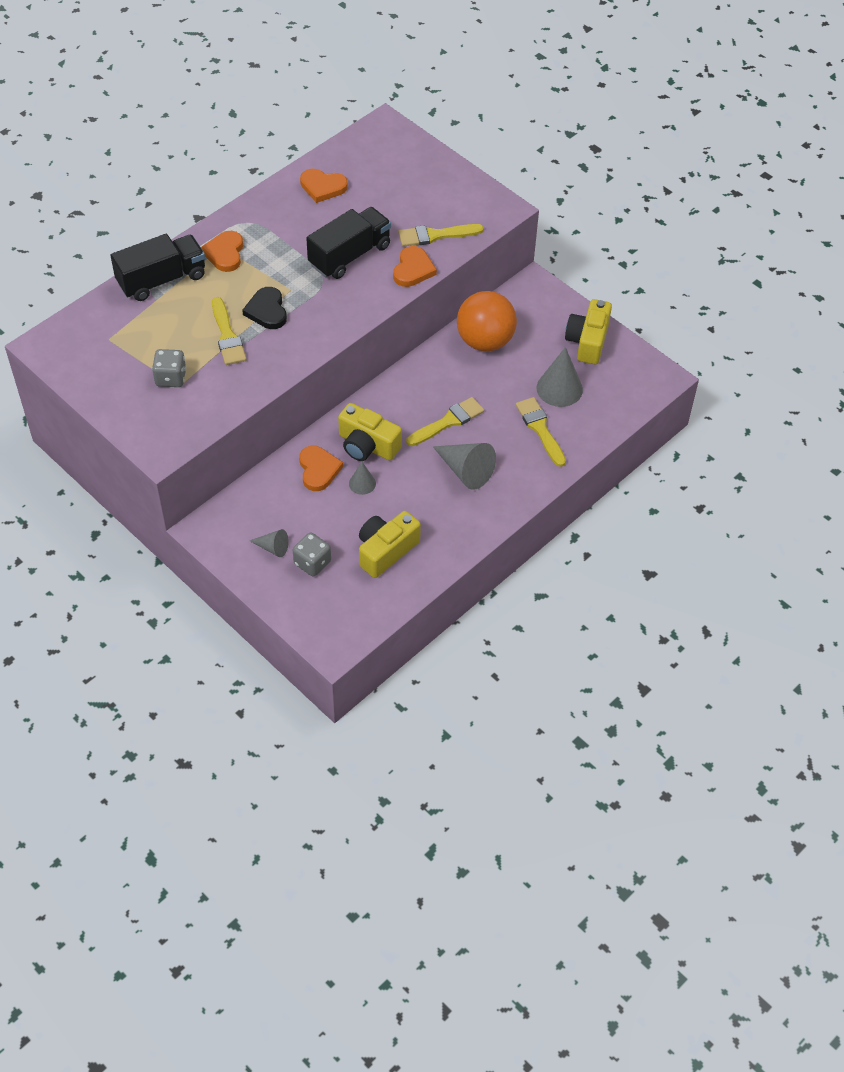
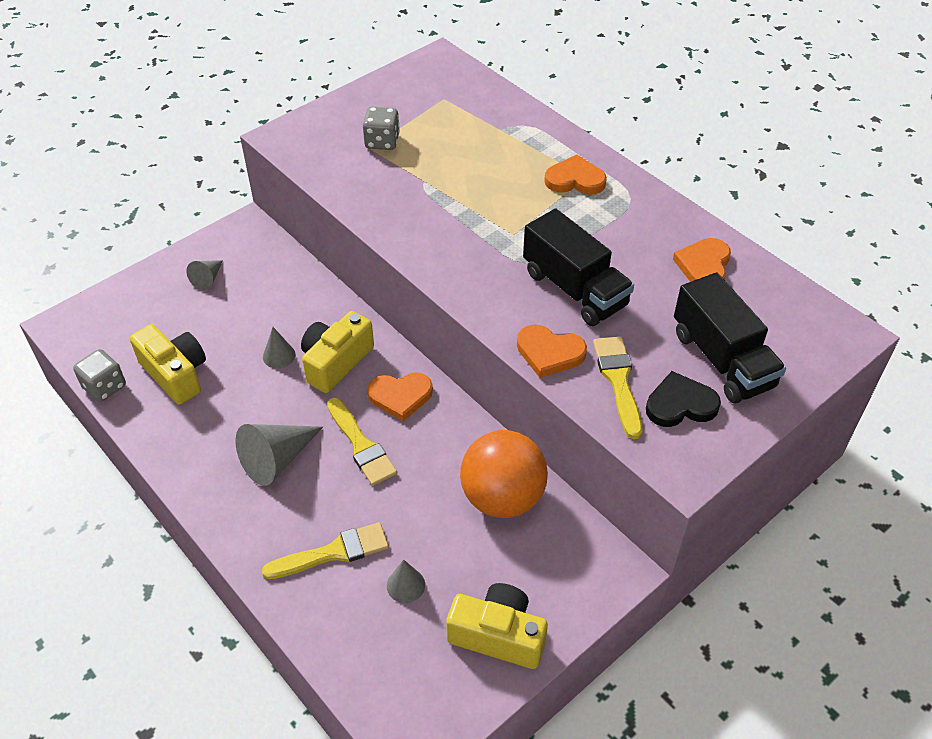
camera: 95 degrees right, 5 degrees down
black truck [110,234,205,301] -> black truck moved to [674,272,786,403]
yellow brush [212,297,247,365] -> none
black heart [242,287,287,329] -> black heart moved to [646,371,721,427]
grey dice [293,532,331,577] -> grey dice moved to [73,349,126,402]
orange heart [299,446,343,491] -> orange heart moved to [367,372,433,421]
grey cone [536,347,583,407] -> grey cone [387,559,425,603], size x0.56

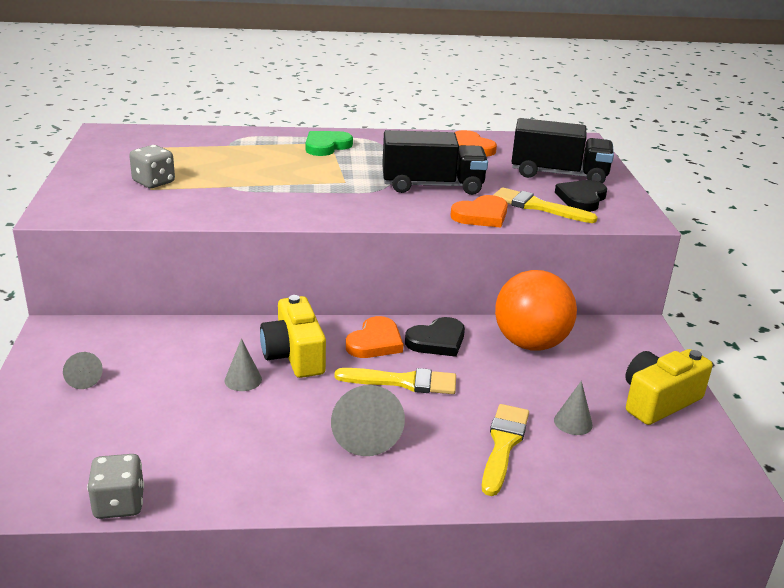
camera: 55 degrees left, 20 degrees down
yellow camera [130,324,206,405] -> none
orange heart [544,155,607,195] -> green heart [306,131,353,156]
none -> black heart [405,317,465,357]

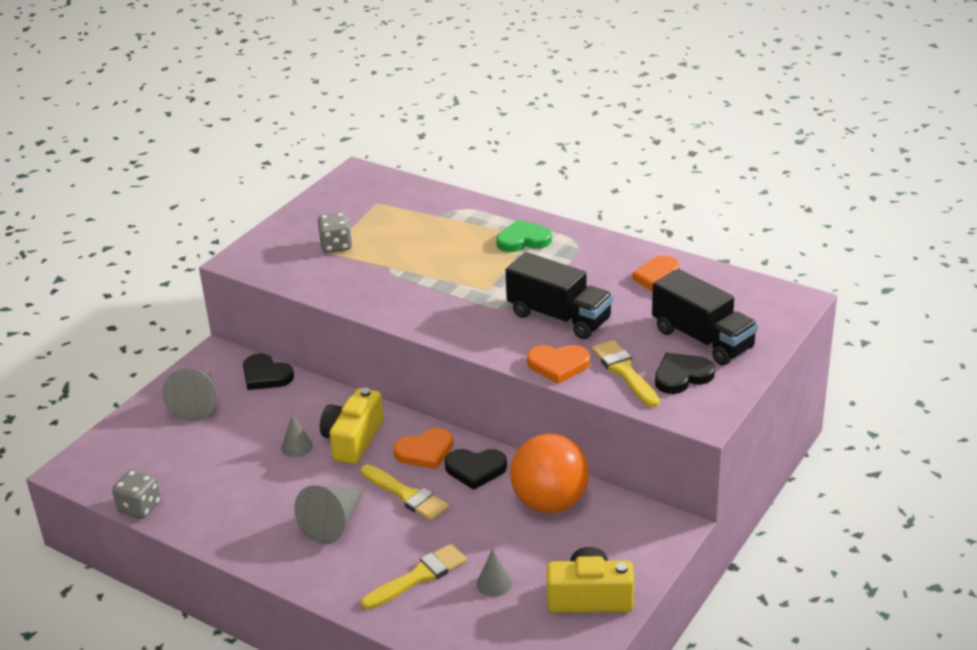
camera: 40 degrees right, 5 degrees up
grey cone [63,352,103,389] -> grey cone [162,369,216,421], size x1.80
none -> black heart [243,353,294,390]

